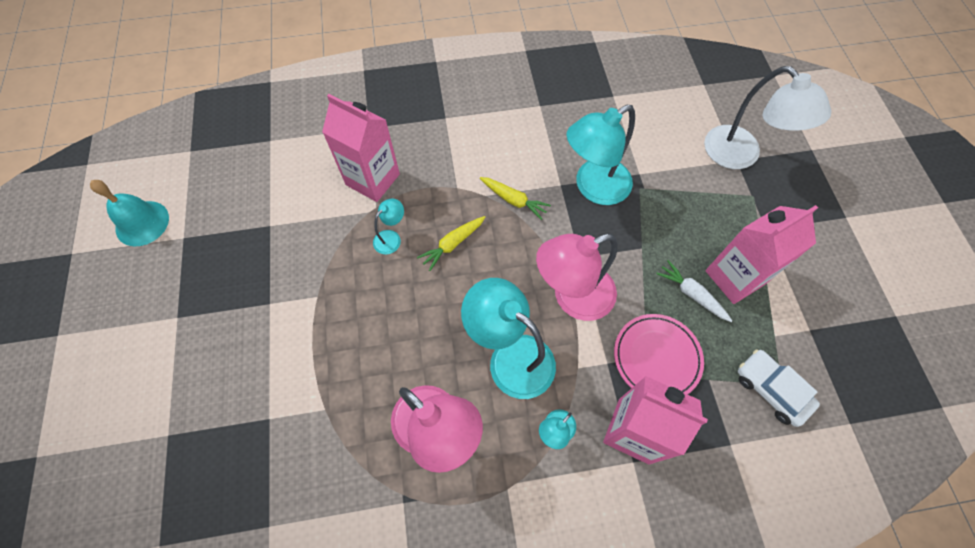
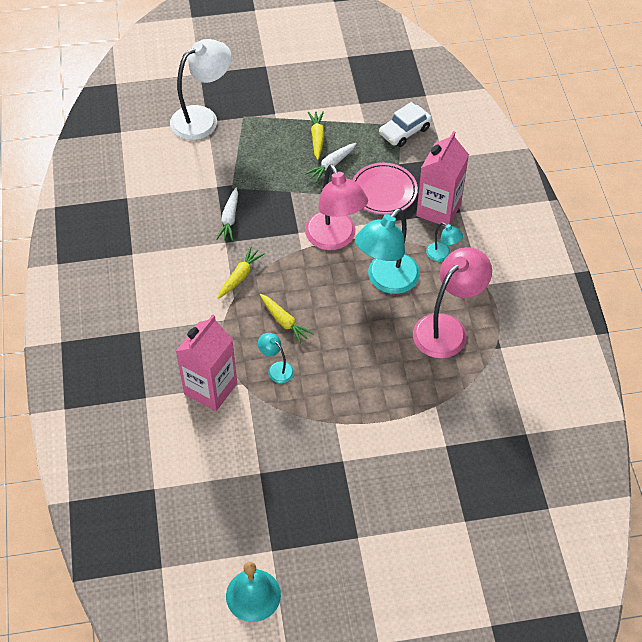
camera: 90 degrees left, 10 degrees down
turquoise lamp [566,105,635,205] -> white carrot [216,188,238,241]
pink carton [705,205,818,304] -> yellow carrot [308,111,325,160]

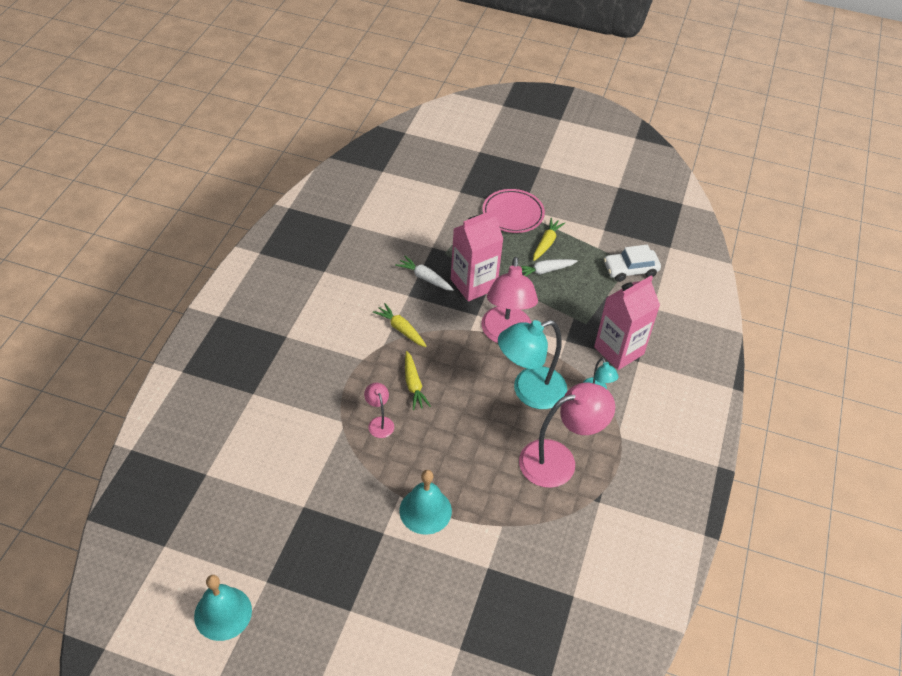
camera: 25 degrees right, 5 degrees down
white lamp [170,39,232,140] -> none
pink carton [176,315,237,411] -> pink carton moved to [451,209,503,301]
white carrot [216,188,238,241] -> white carrot turned 90 degrees clockwise [395,256,454,291]
yellow carrot [218,246,265,299] -> yellow carrot turned 105 degrees counterclockwise [373,303,427,347]
turquoise lamp [258,333,294,383] -> pink lamp [364,383,394,438]
pink plate [352,163,418,215] -> pink plate moved to [482,189,545,233]
none -> turquoise bell [399,470,452,535]

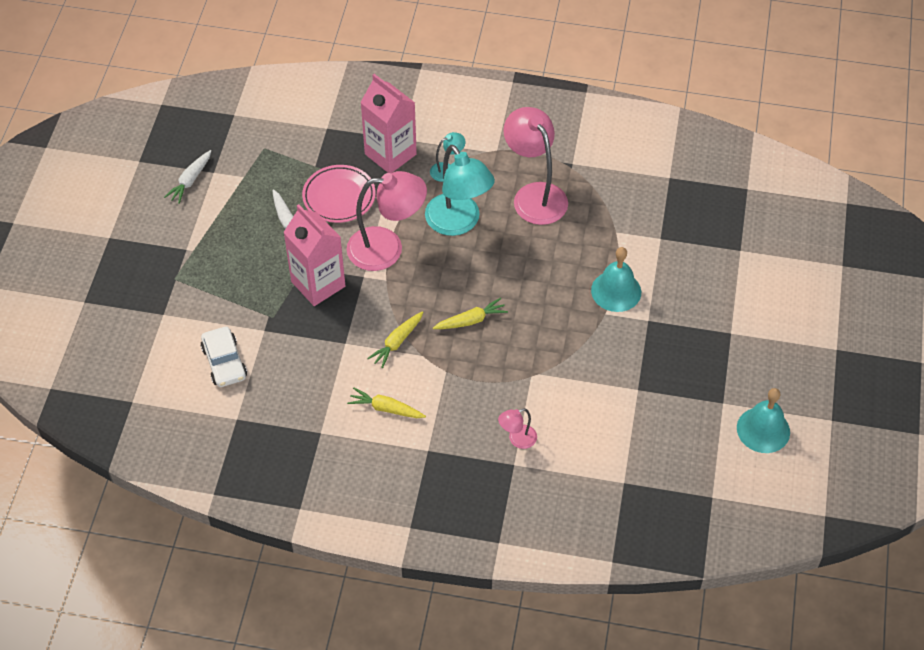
camera: 95 degrees left, 5 degrees up
pink lamp [364,383,394,438] -> pink lamp moved to [498,408,537,449]
white carrot [395,256,454,291] -> white carrot moved to [164,150,211,204]
pink plate [482,189,545,233] -> pink plate moved to [302,165,376,223]
yellow carrot [533,218,565,261] -> yellow carrot moved to [347,388,426,418]
white car [604,245,661,282] -> white car moved to [201,327,247,387]

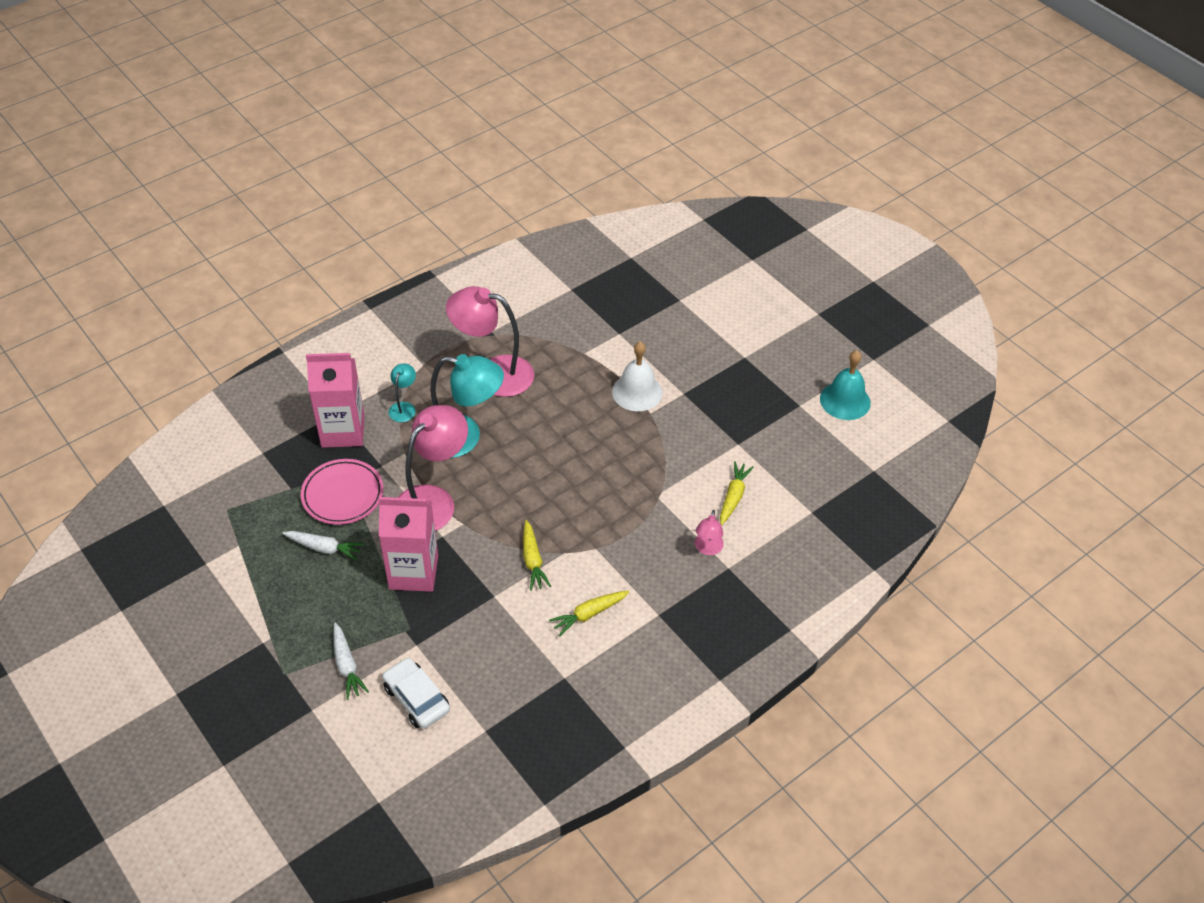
camera: 50 degrees left, 5 degrees down
white carrot [164,150,211,204] -> white carrot moved to [333,623,369,700]
white car [201,327,247,387] -> white car turned 150 degrees counterclockwise [382,657,450,729]
yellow carrot [433,298,508,329] -> yellow carrot moved to [720,461,754,525]
turquoise bell [591,247,641,312] -> white bell [612,342,663,411]

